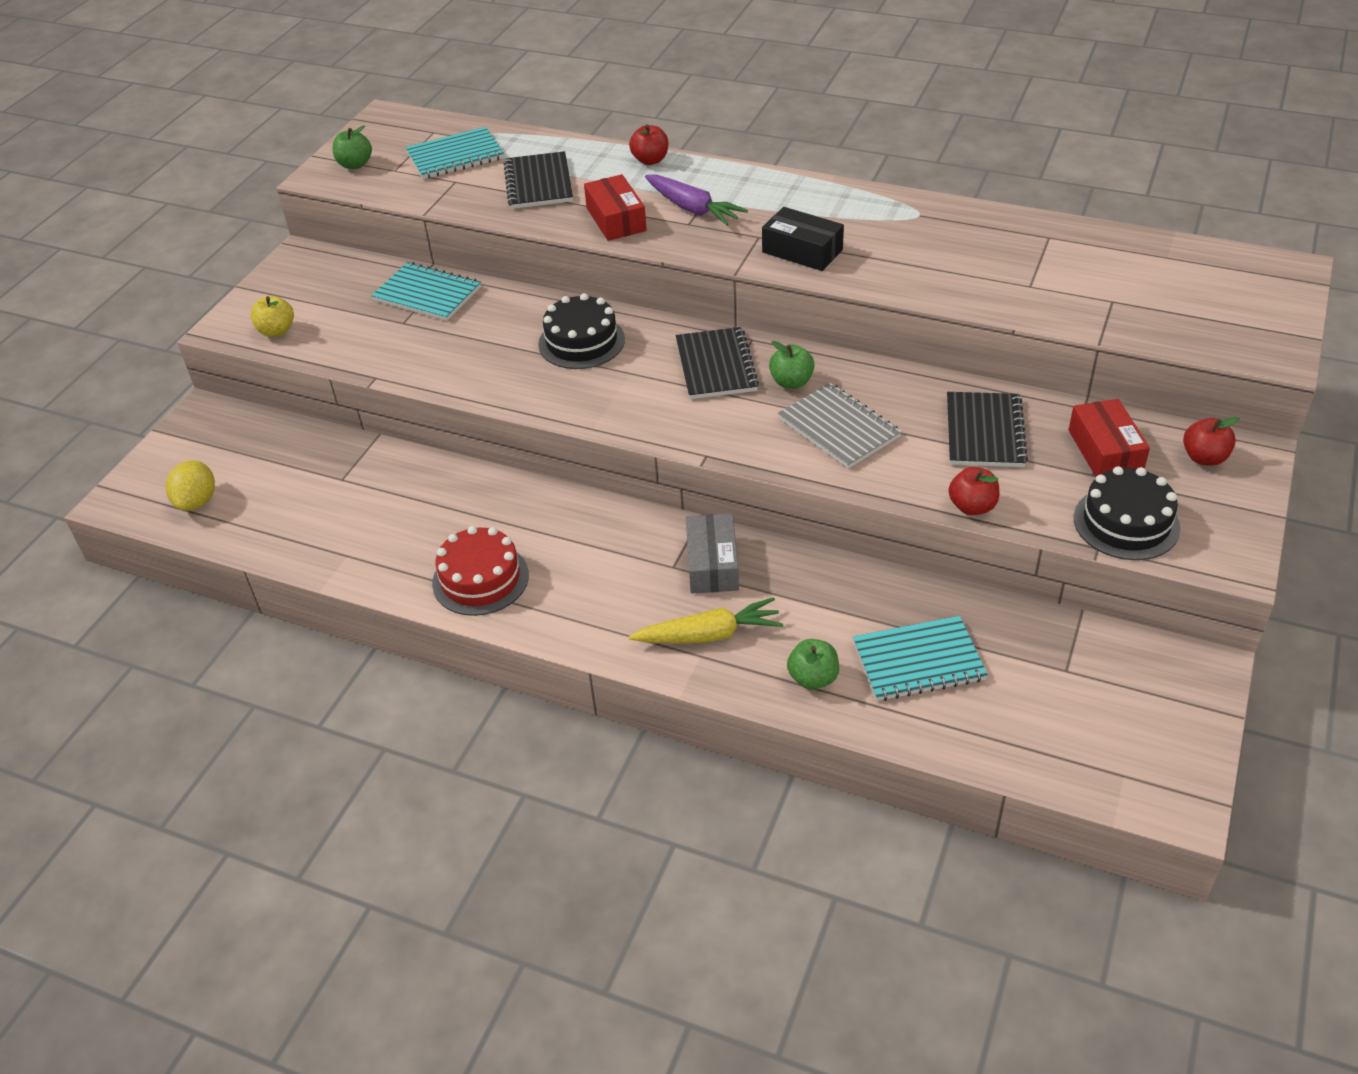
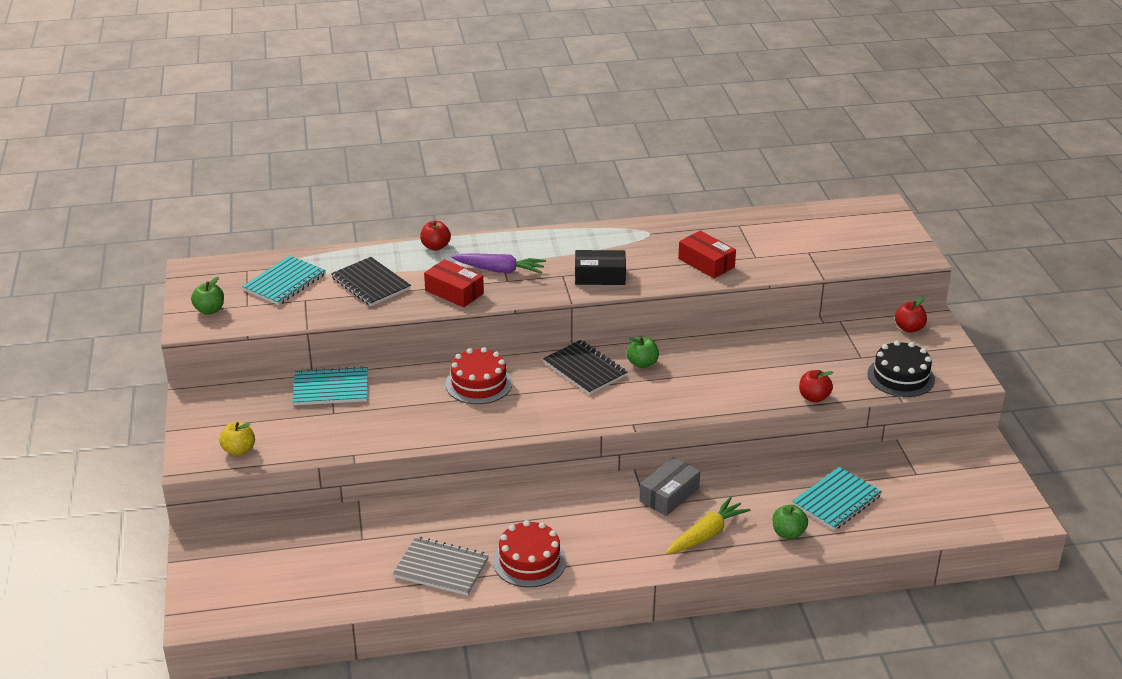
camera: 35 degrees left, 10 degrees down
yellow lemon [166,460,215,511] -> none
black cake [538,293,625,369] -> red cake [446,347,512,404]
grey box [686,513,739,594] -> grey box turned 75 degrees clockwise [639,457,700,516]
grey notebook [778,383,902,469] -> grey notebook moved to [393,537,489,596]
black notebook [947,392,1028,467] -> none
red box [1069,399,1150,477] -> red box moved to [678,231,736,278]

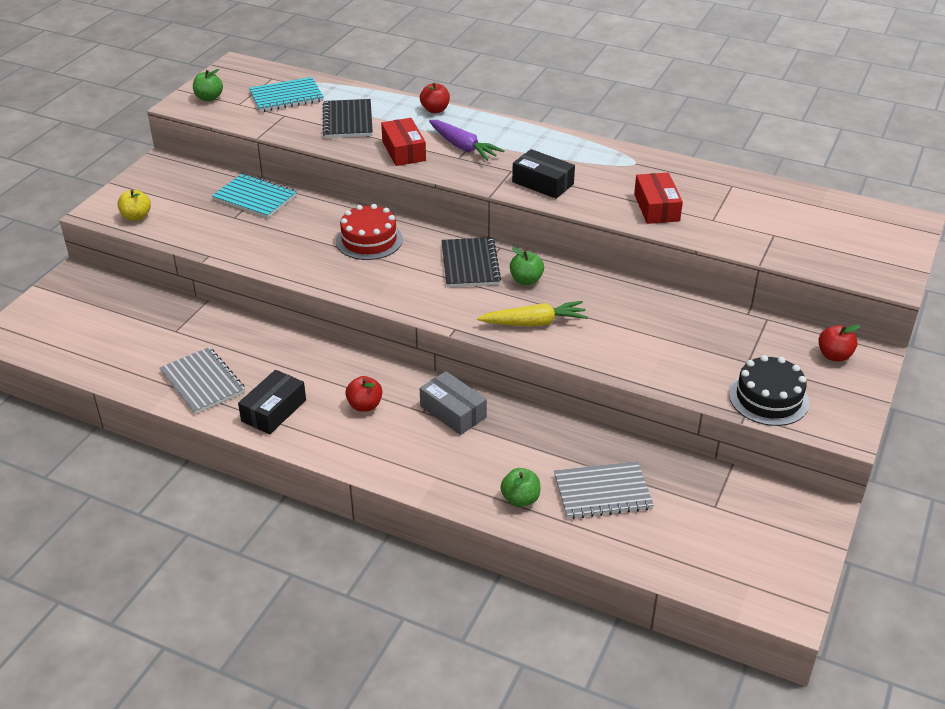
camera: 35 degrees right, 5 degrees up
red cake [493,520,566,587] -> black box [238,370,306,434]
grey box [639,457,700,516] -> grey box turned 60 degrees clockwise [420,371,487,435]
yellow carrot [666,497,751,554] -> yellow carrot moved to [477,301,588,326]
turquoise notebook [792,467,882,530] -> grey notebook [554,461,654,519]
red apple [799,370,834,403] -> red apple moved to [345,376,382,412]

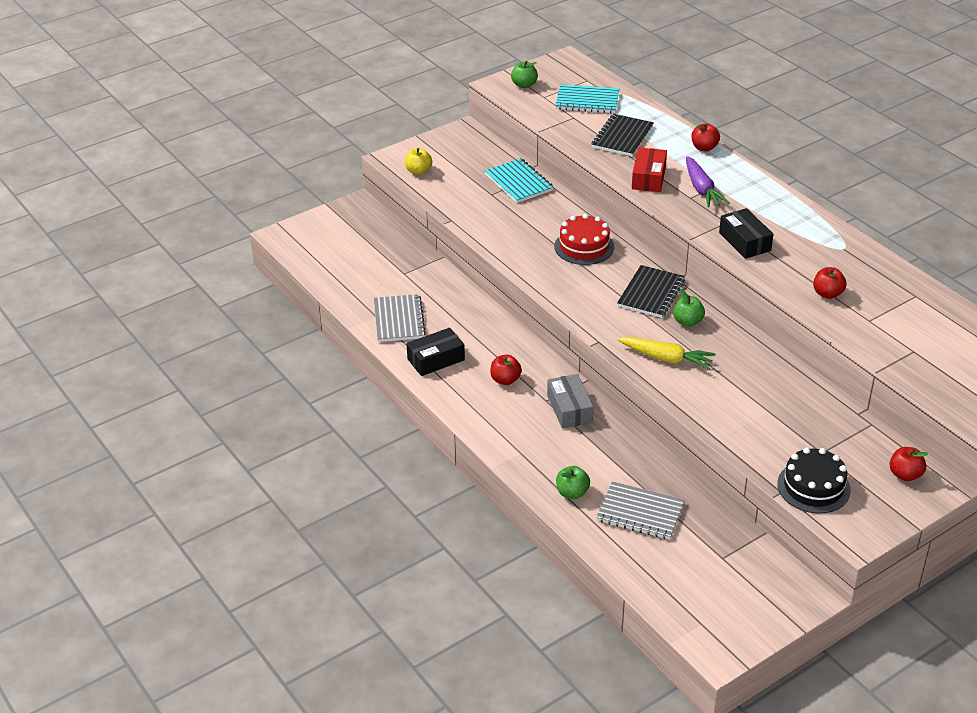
camera: 30 degrees right, 0 degrees up
red box [634,173,683,224] -> red apple [813,267,846,299]

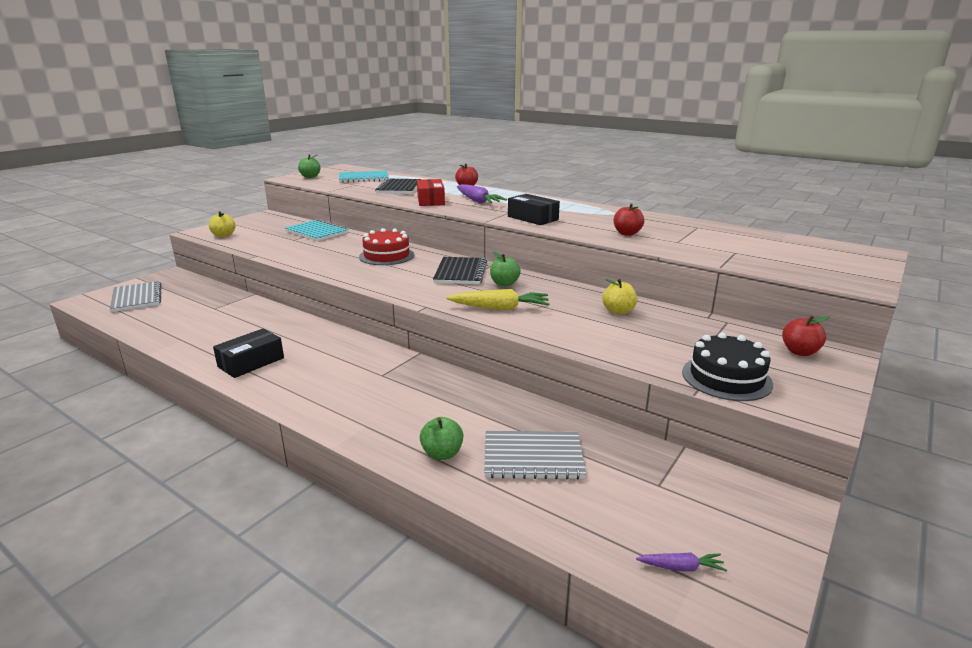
camera: 20 degrees left, 15 degrees down
grey notebook [374,294,426,342] -> grey notebook moved to [110,281,161,312]
red apple [490,355,522,385] -> none
grey box [547,374,593,429] -> none
none -> yellow apple [602,279,638,315]
none -> purple carrot [636,552,727,572]

